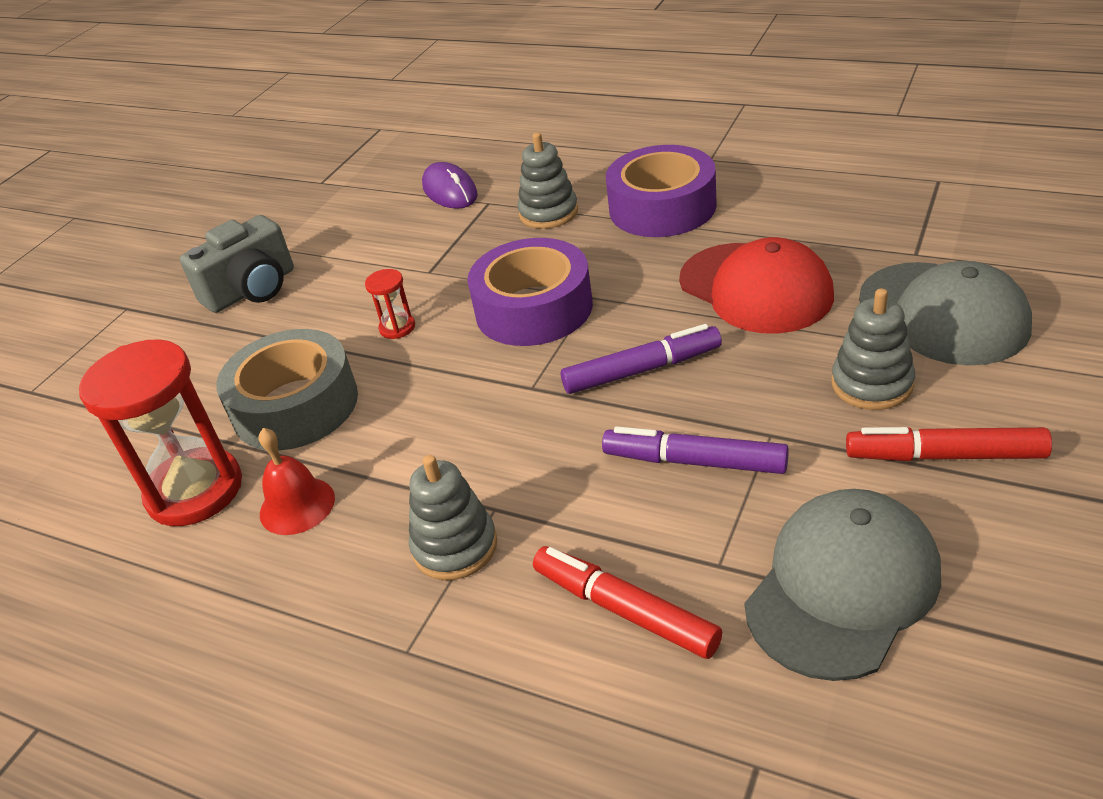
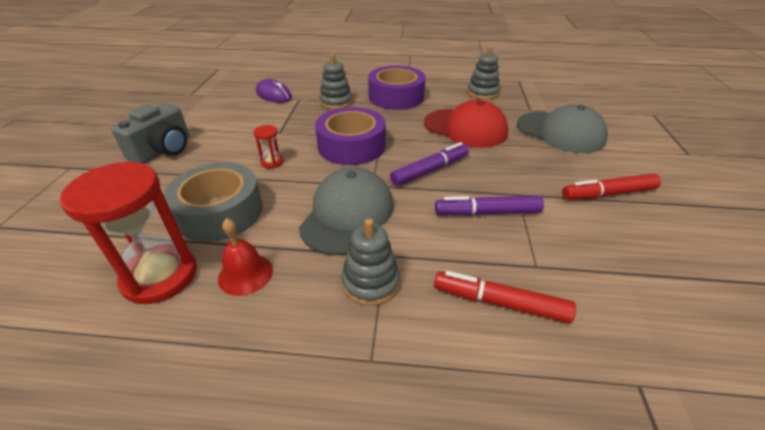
camera: 25 degrees left, 0 degrees up
grey cap [745,489,941,681] -> grey cap moved to [299,167,394,255]
grey stacking toy [831,288,915,410] -> grey stacking toy moved to [467,46,500,99]

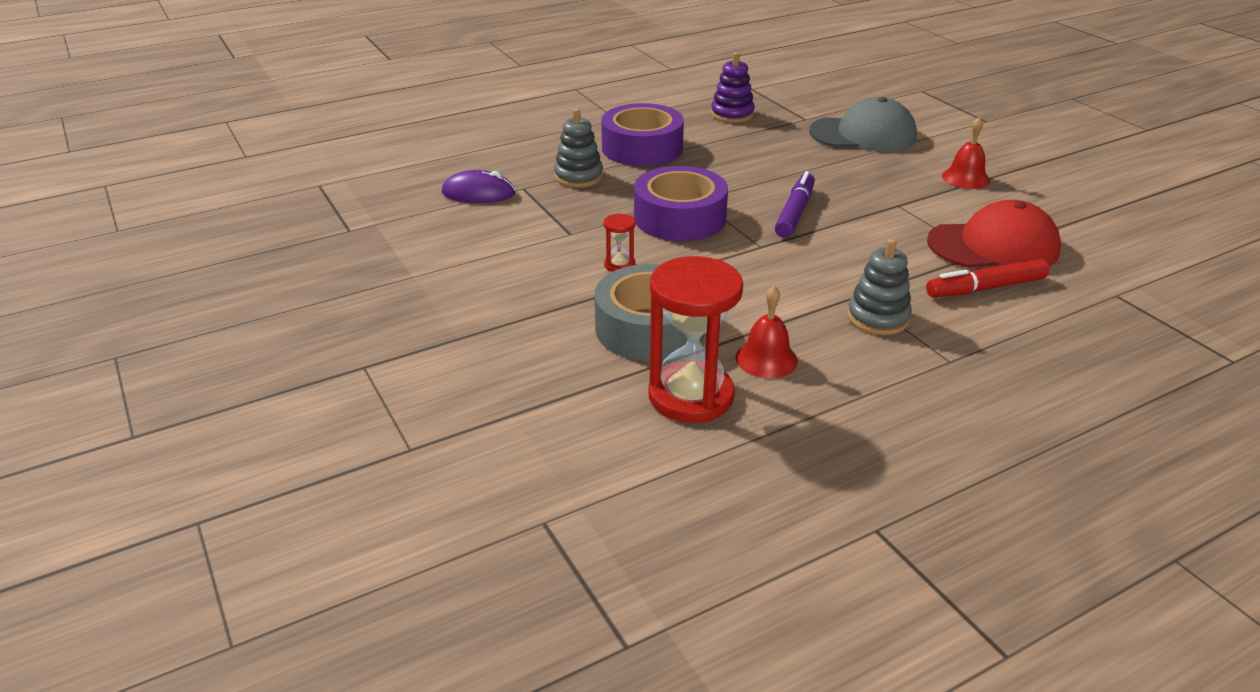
camera: 35 degrees left, 5 degrees down
grey camera [111,103,189,164] -> none
grey cap [299,167,394,255] -> none
red cap [424,100,508,148] -> red cap moved to [927,200,1061,268]
purple marker [435,196,544,216] -> none
grey stacking toy [467,46,500,99] -> purple stacking toy [711,52,755,123]
red marker [562,174,661,200] -> red bell [942,117,990,189]

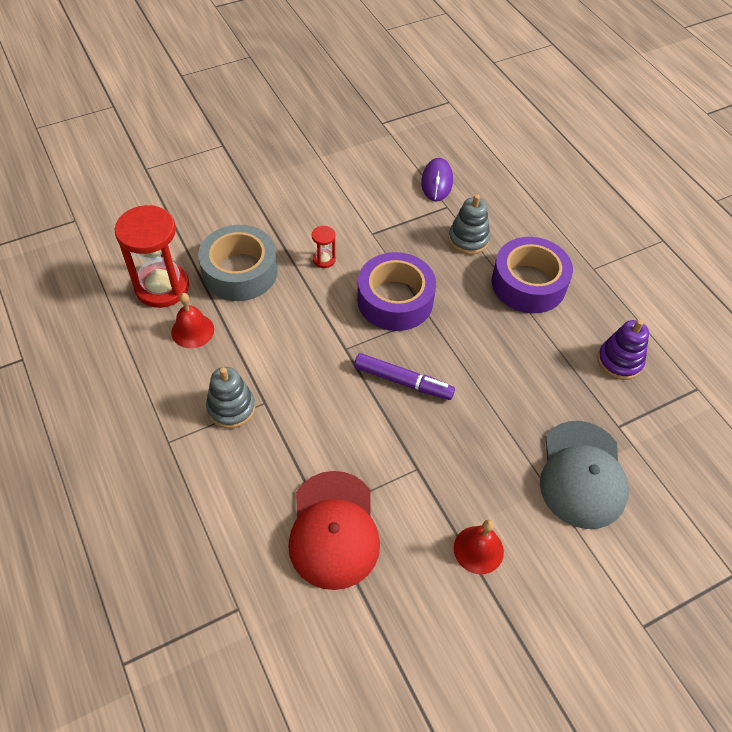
camera: 90 degrees right, 20 degrees up
red marker [926,259,1049,297] -> none

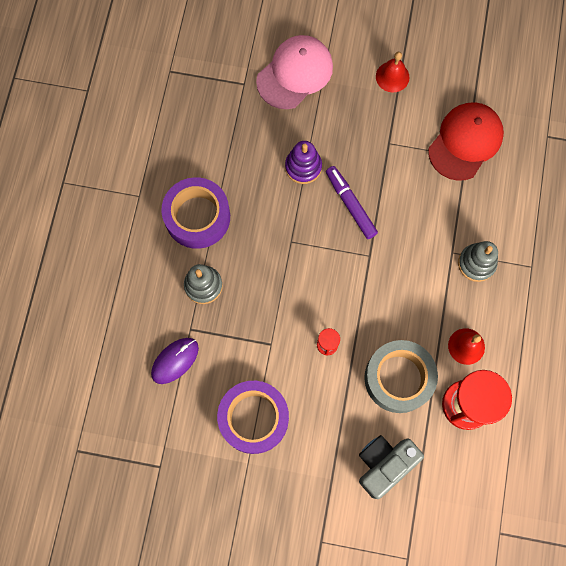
camera: 140 degrees left, 20 degrees up
purple tape [357,252,436,331] -> purple tape moved to [217,381,289,454]
grey cap [540,421,629,529] -> pink cap [256,35,333,109]
purple stacking toy [597,320,649,380] -> purple stacking toy moved to [285,141,322,184]
none -> grey camera [359,435,424,499]

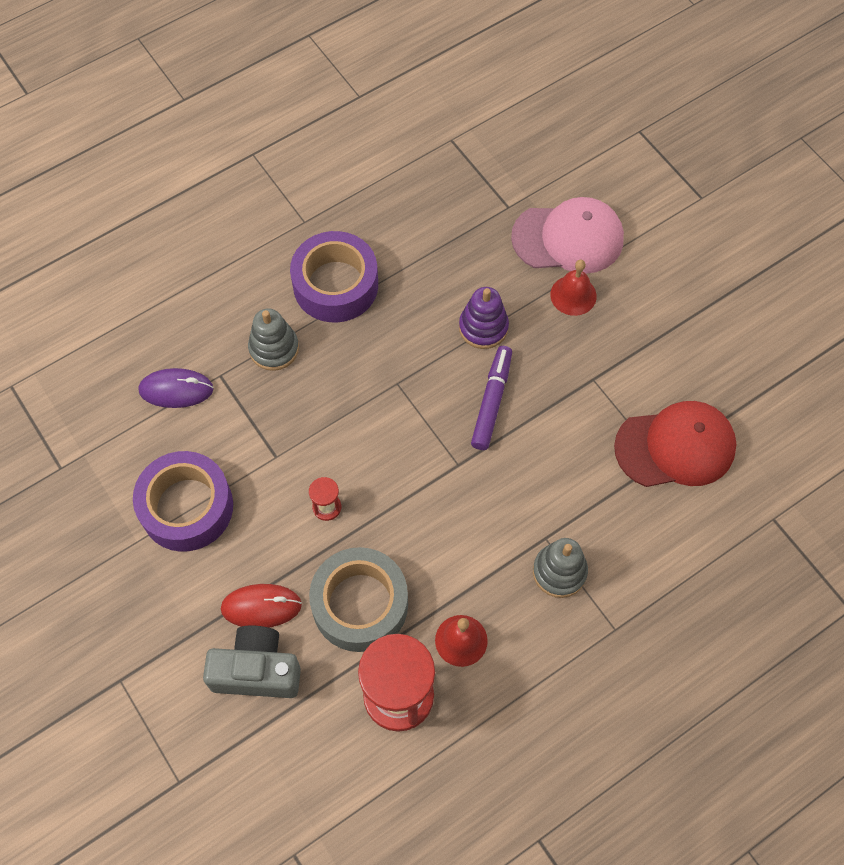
camera: 45 degrees right, 10 degrees down
red bell [376,52,410,92] -> red bell moved to [550,260,597,316]
none -> red mouse [221,584,302,628]

